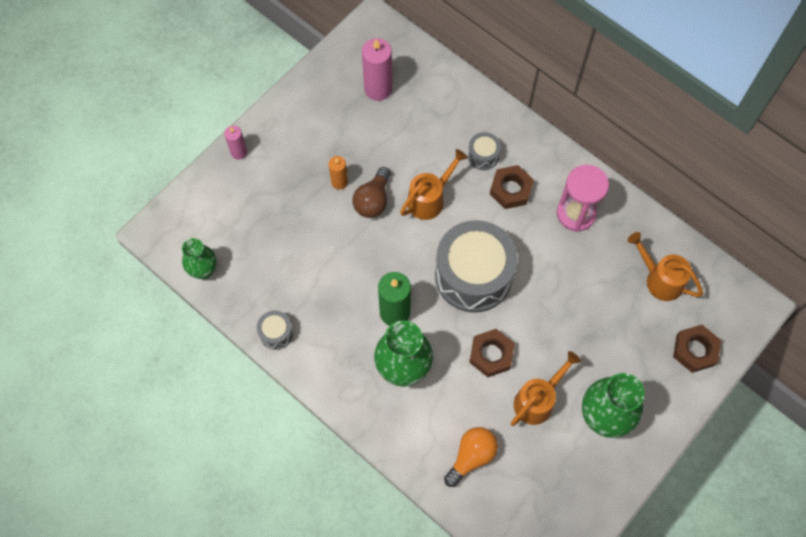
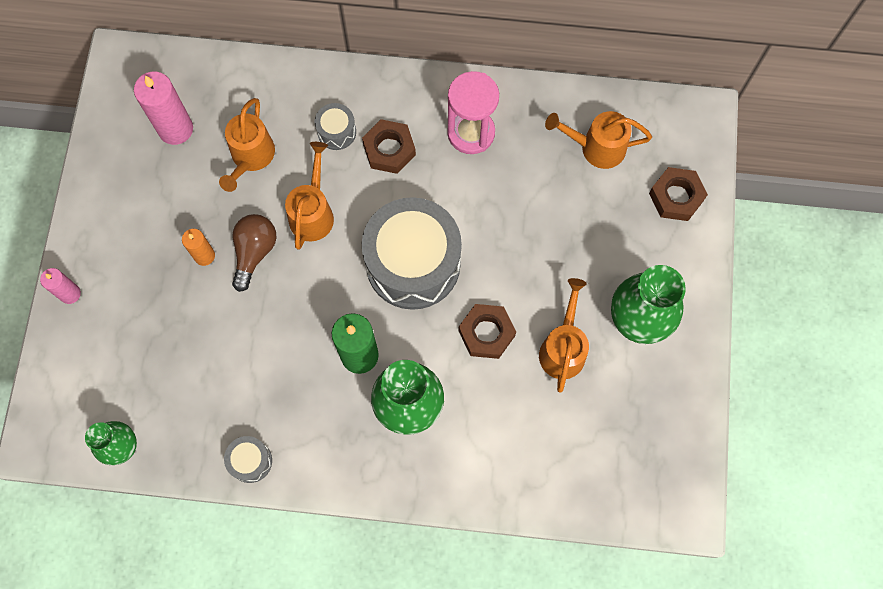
camera: 35 degrees left, 5 degrees up
brown light bulb [352,167,391,218] -> brown light bulb turned 150 degrees counterclockwise [232,214,276,292]
orange light bulb [444,427,498,487] -> none
none -> orange watering can [219,98,275,192]

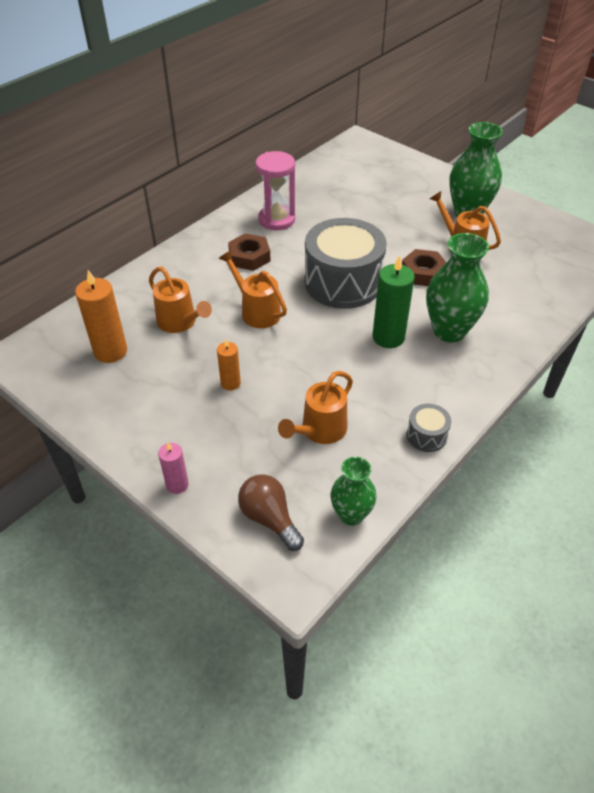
camera: 55 degrees left, 25 degrees down
pink candle [134,72,193,145] -> orange candle [75,270,127,363]
brown light bulb [232,214,276,292] -> brown light bulb moved to [238,475,304,551]
grey drum [315,103,356,150] -> none
orange watering can [545,111,652,169] -> orange watering can moved to [278,371,353,444]
brown nut [649,167,708,221] -> none

